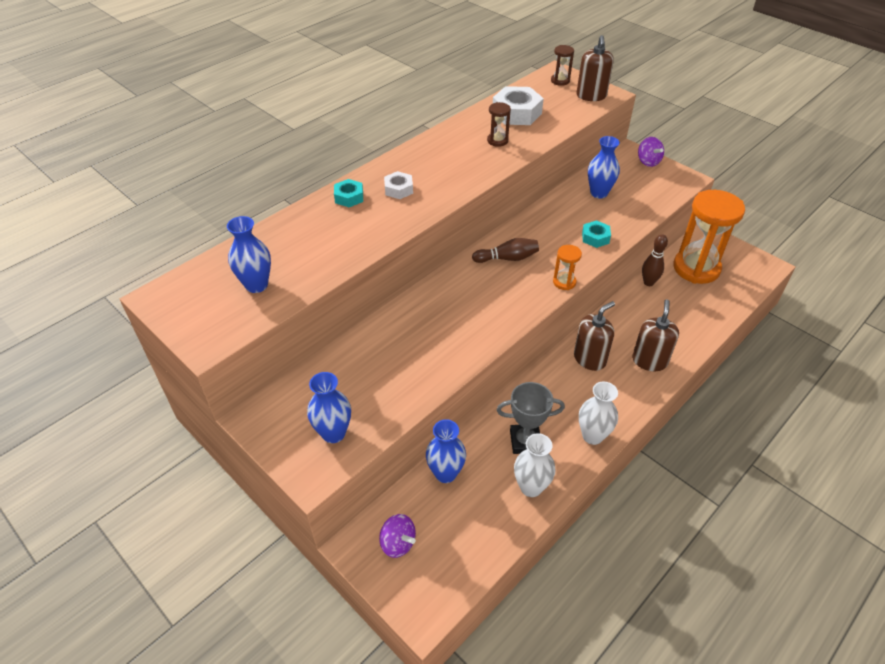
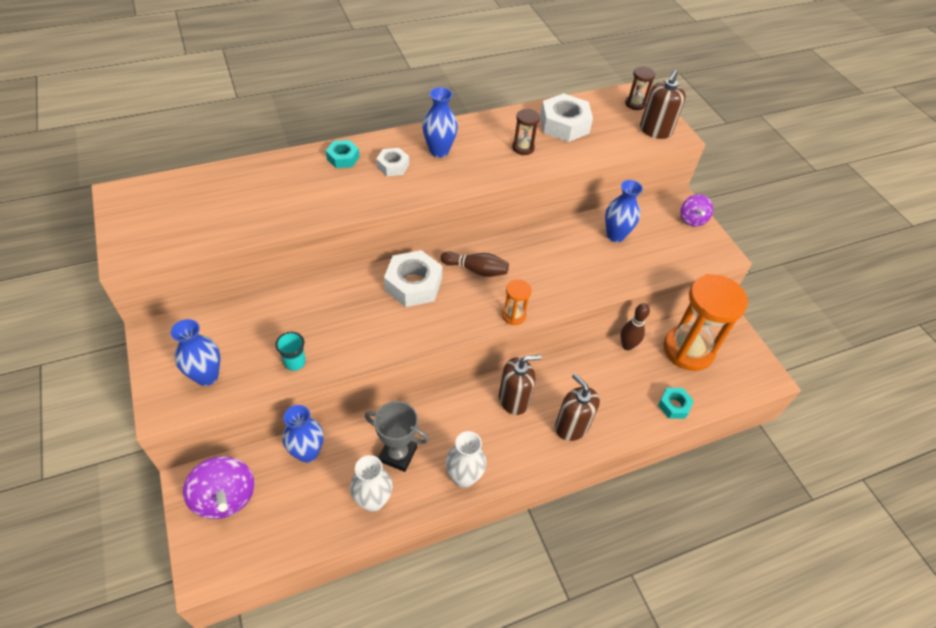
camera: 20 degrees right, 5 degrees up
blue vase [227,216,271,293] -> blue vase moved to [422,87,458,158]
purple spinning top [379,514,416,558] -> purple spinning top [183,456,255,519], size x1.60
turquoise nut [582,220,611,248] -> turquoise nut moved to [658,388,694,419]
brown soap dispenser [632,299,679,371] -> brown soap dispenser turned 75 degrees counterclockwise [555,373,600,441]
none -> turquoise cup [275,332,306,371]
none -> white nut [384,250,443,307]

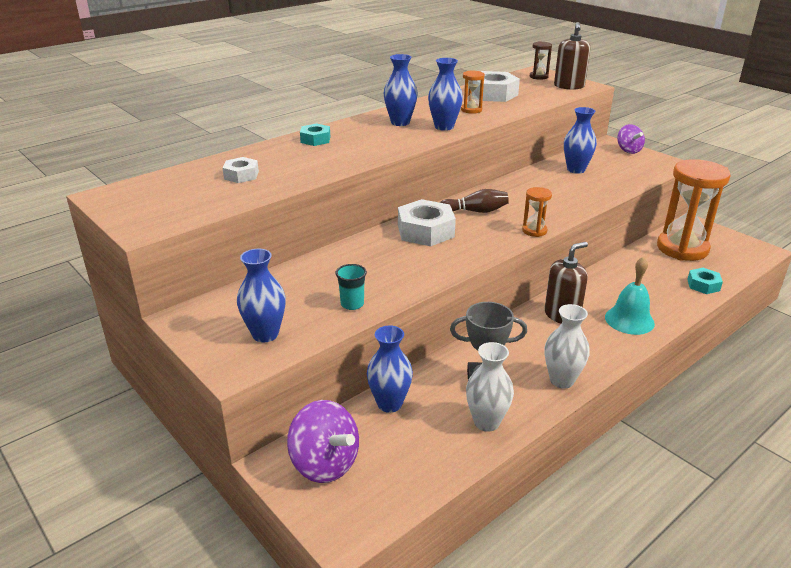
camera: 15 degrees left, 20 degrees down
white nut [376,148,409,176] -> white nut moved to [222,157,259,183]
brown hourglass [512,109,540,155] -> orange hourglass [461,70,485,114]
brown soap dispenser [555,373,600,441] -> turquoise bell [605,257,655,335]
brown bowling pin [620,303,650,350] -> none
none -> blue vase [428,58,463,131]

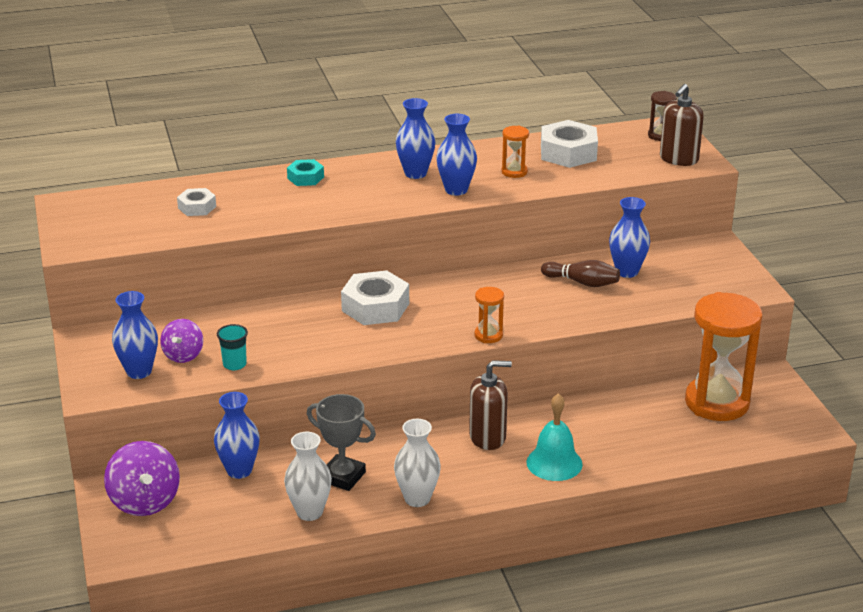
camera: 25 degrees right, 0 degrees up
brown bowling pin [440,189,509,213] -> brown bowling pin moved to [541,260,620,287]
purple spinning top [617,124,645,154] -> purple spinning top moved to [160,319,203,363]
turquoise nut [687,268,723,294] -> none

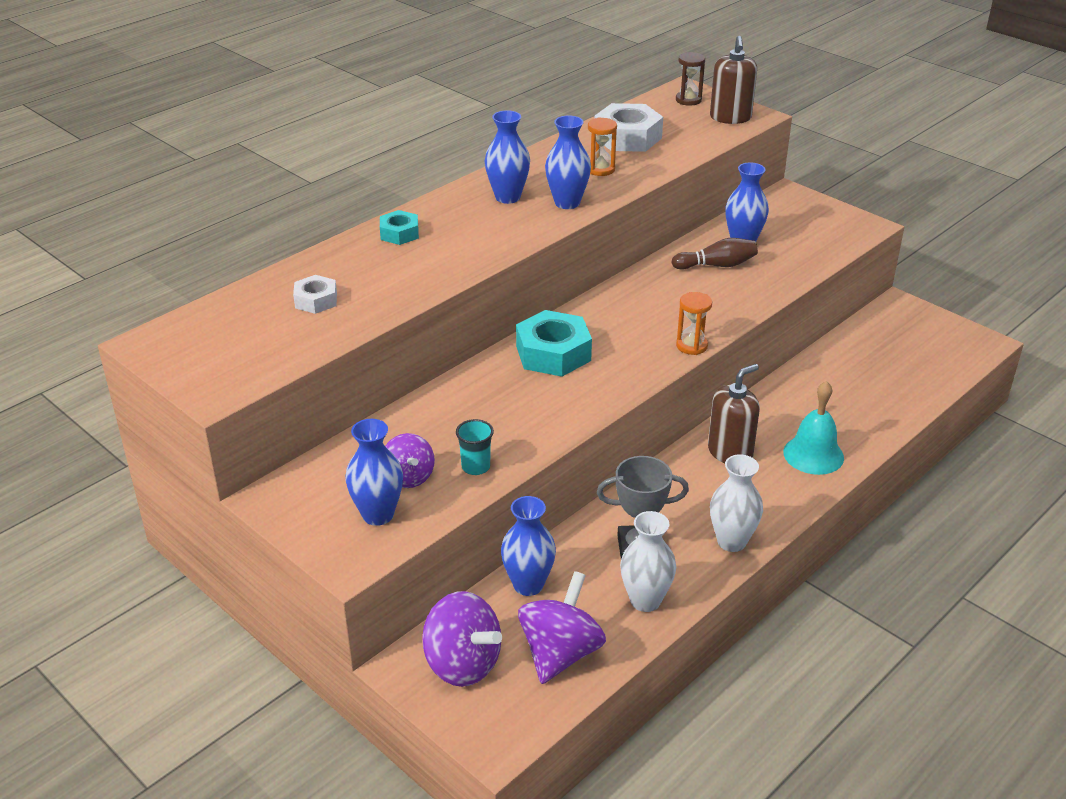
camera: 30 degrees left, 5 degrees up
white nut [341,270,409,325] -> turquoise nut [516,310,592,377]
orange hourglass [685,292,762,421] -> none
none -> purple spinning top [518,571,606,684]

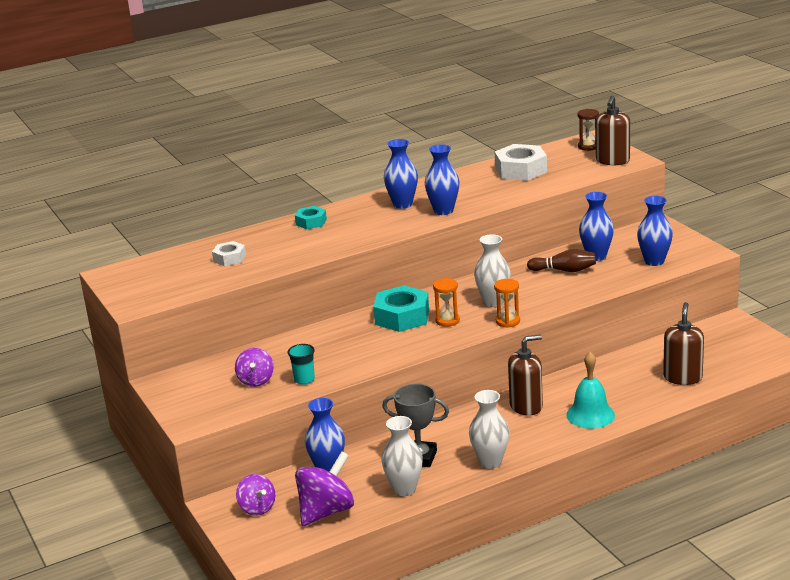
camera: 20 degrees right, 10 degrees down
blue vase [345,419,403,526] -> blue vase moved to [637,196,673,266]
purple spinning top [422,591,502,687] -> purple spinning top [236,474,275,516], size x0.62
orange hourglass [588,117,617,176] -> orange hourglass moved to [433,278,460,327]
none -> white vase [474,234,511,307]
none -> brown soap dispenser [663,302,704,385]

